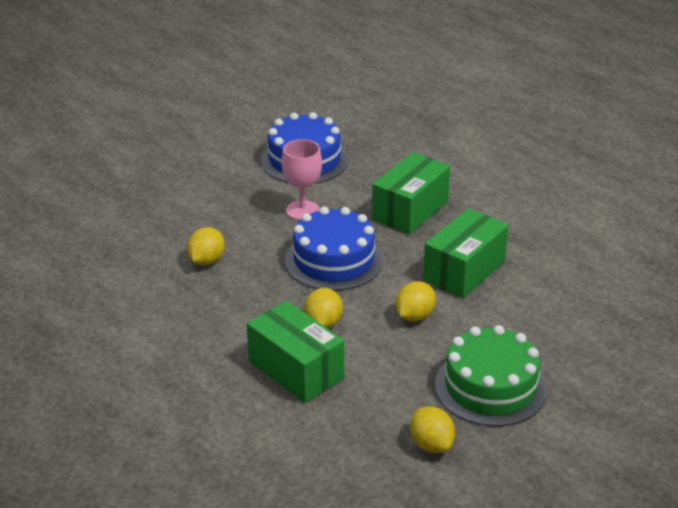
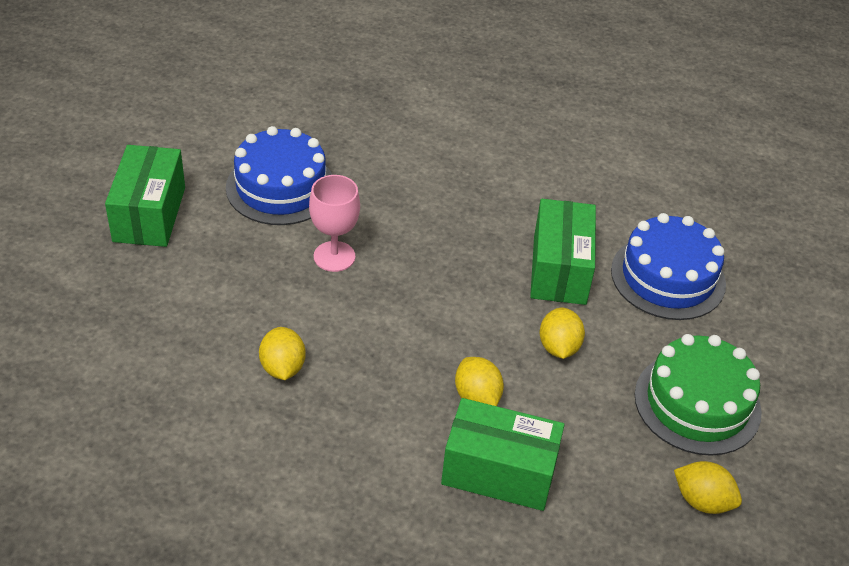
camera: 35 degrees left, 10 degrees up
blue cake [285,207,383,291] -> blue cake moved to [611,213,726,320]
green box [372,152,450,235] -> green box moved to [105,145,185,247]

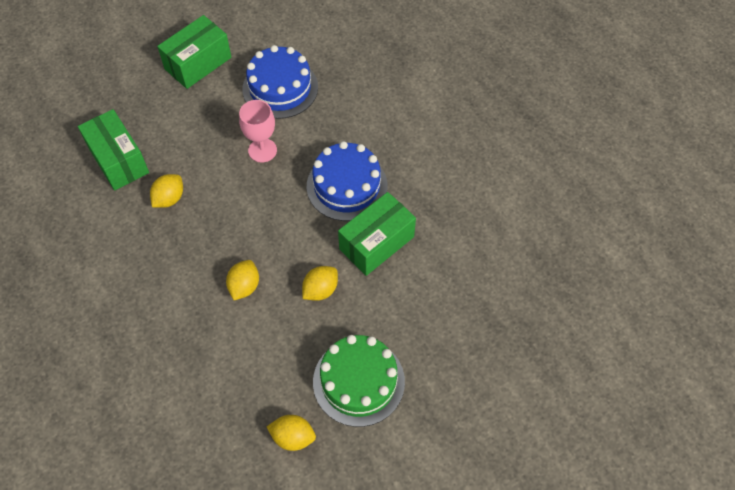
camera: 45 degrees right, 15 degrees up
green box [441,398,564,511] -> green box moved to [78,109,149,191]
blue cake [611,213,726,320] -> blue cake moved to [307,141,388,221]
yellow lemon [674,461,742,514] -> yellow lemon turned 60 degrees counterclockwise [267,415,316,451]

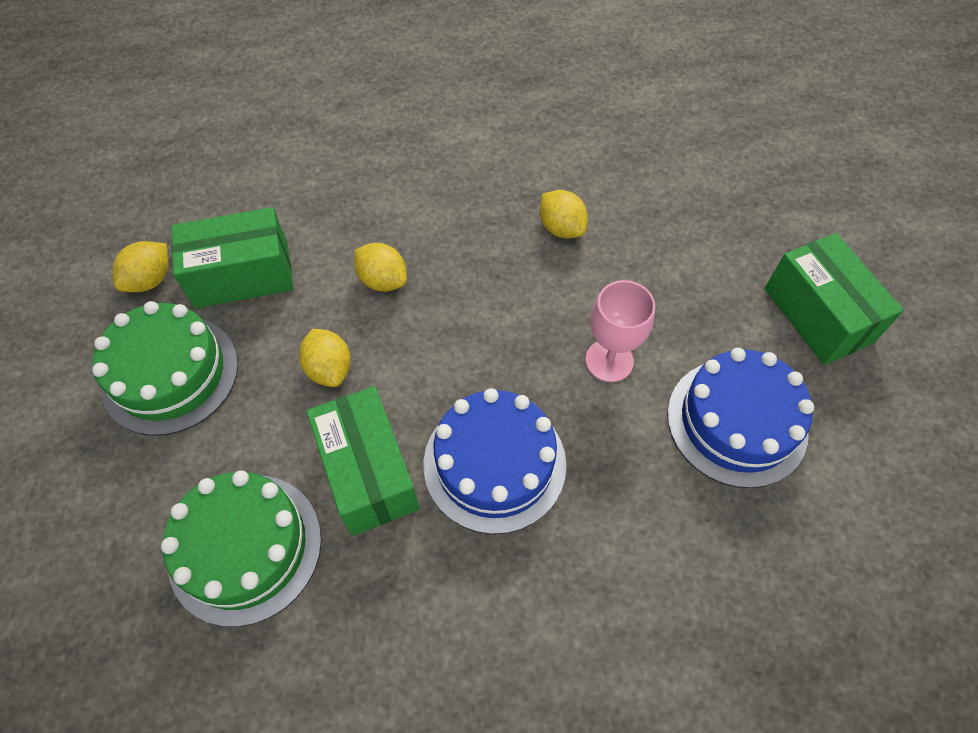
camera: 110 degrees right, 0 degrees up
green box [78,109,149,191] -> green box moved to [171,207,294,308]
none -> green cake [161,470,321,627]

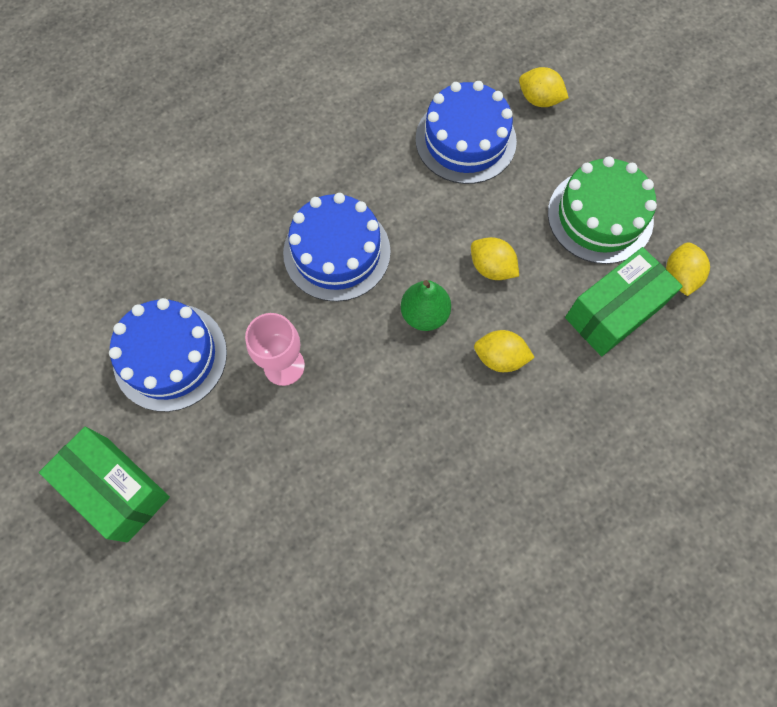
camera: 155 degrees right, 10 degrees up
green cake [161,470,321,627] -> blue cake [416,81,517,184]
green box [306,386,419,536] -> none
yellow lemon [540,190,588,238] -> yellow lemon moved to [519,67,569,107]
none -> green pear [401,280,451,331]

